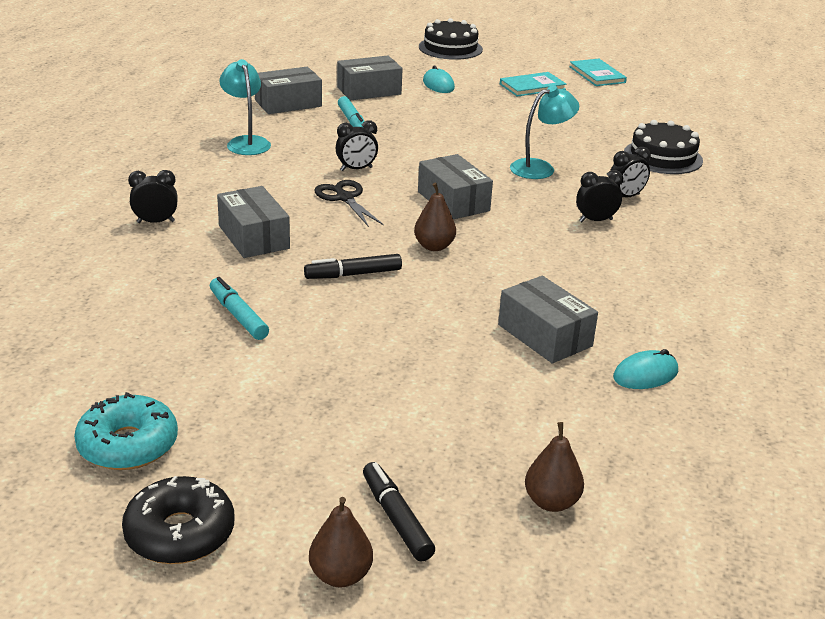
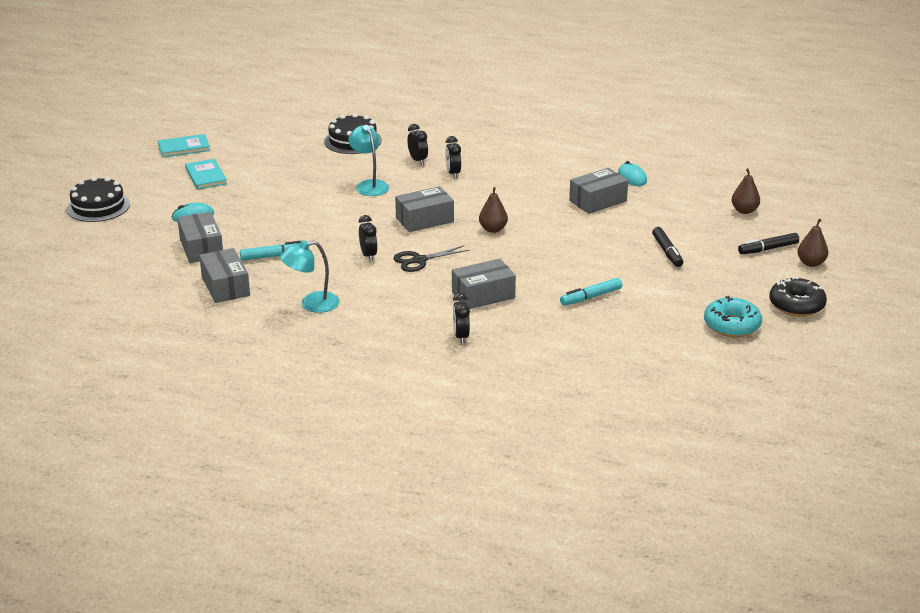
camera: 85 degrees left, 0 degrees up
black marker [304,254,402,279] -> black marker moved to [652,227,683,267]

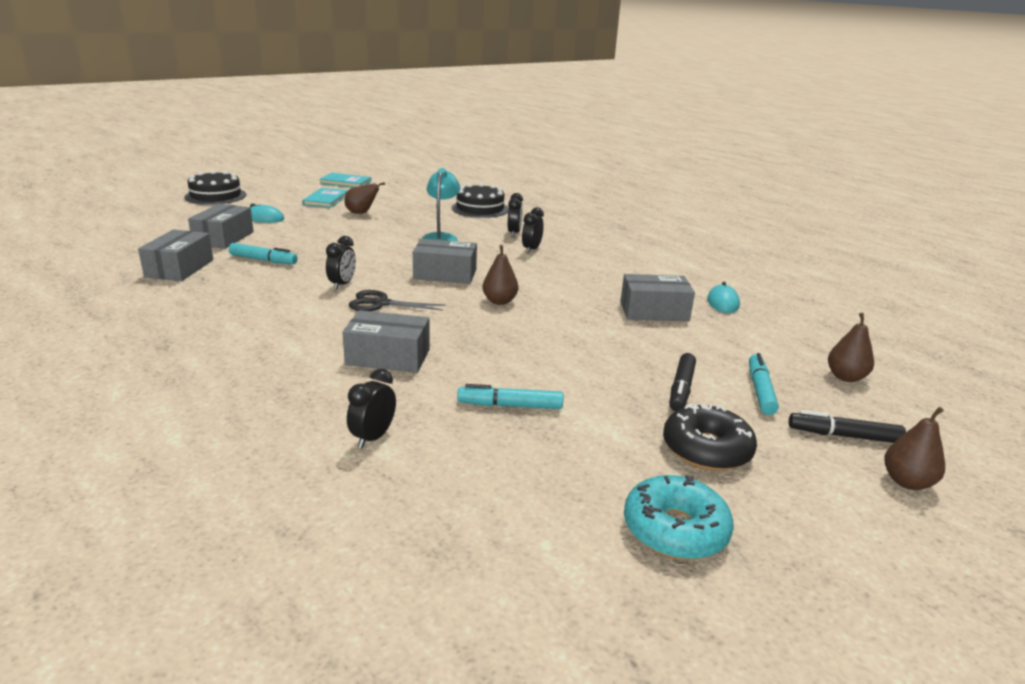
camera: 30 degrees right, 5 degrees down
turquoise lamp [280,240,340,313] -> none
black clock [453,293,470,344] -> black clock moved to [347,369,396,449]
black donut [770,276,827,317] -> black donut moved to [663,404,757,471]
none -> brown pear [345,182,385,214]
none -> turquoise marker [749,353,779,415]

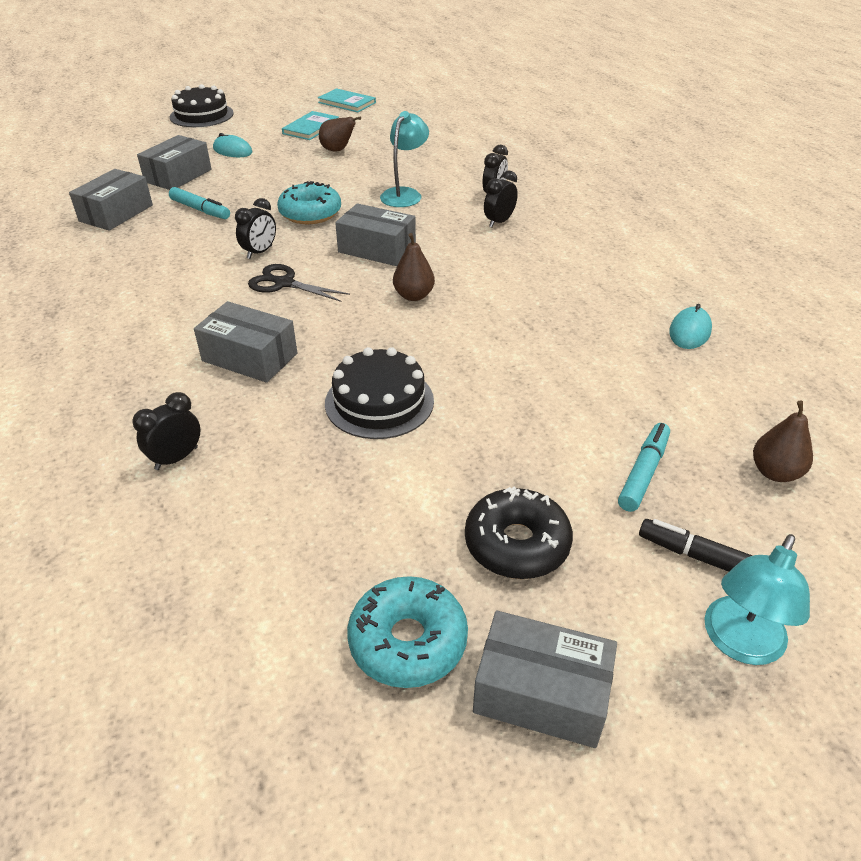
camera: 20 degrees right, 15 degrees up
black cake [452,183,509,218] -> black cake moved to [325,347,434,439]
turquoise marker [457,384,563,409] -> none
grey box [620,274,695,322] -> grey box moved to [473,611,617,748]
black marker [670,353,696,411] -> none
brown pear [884,407,945,490] -> turquoise lamp [704,534,810,665]
none -> turquoise donut [277,181,341,224]

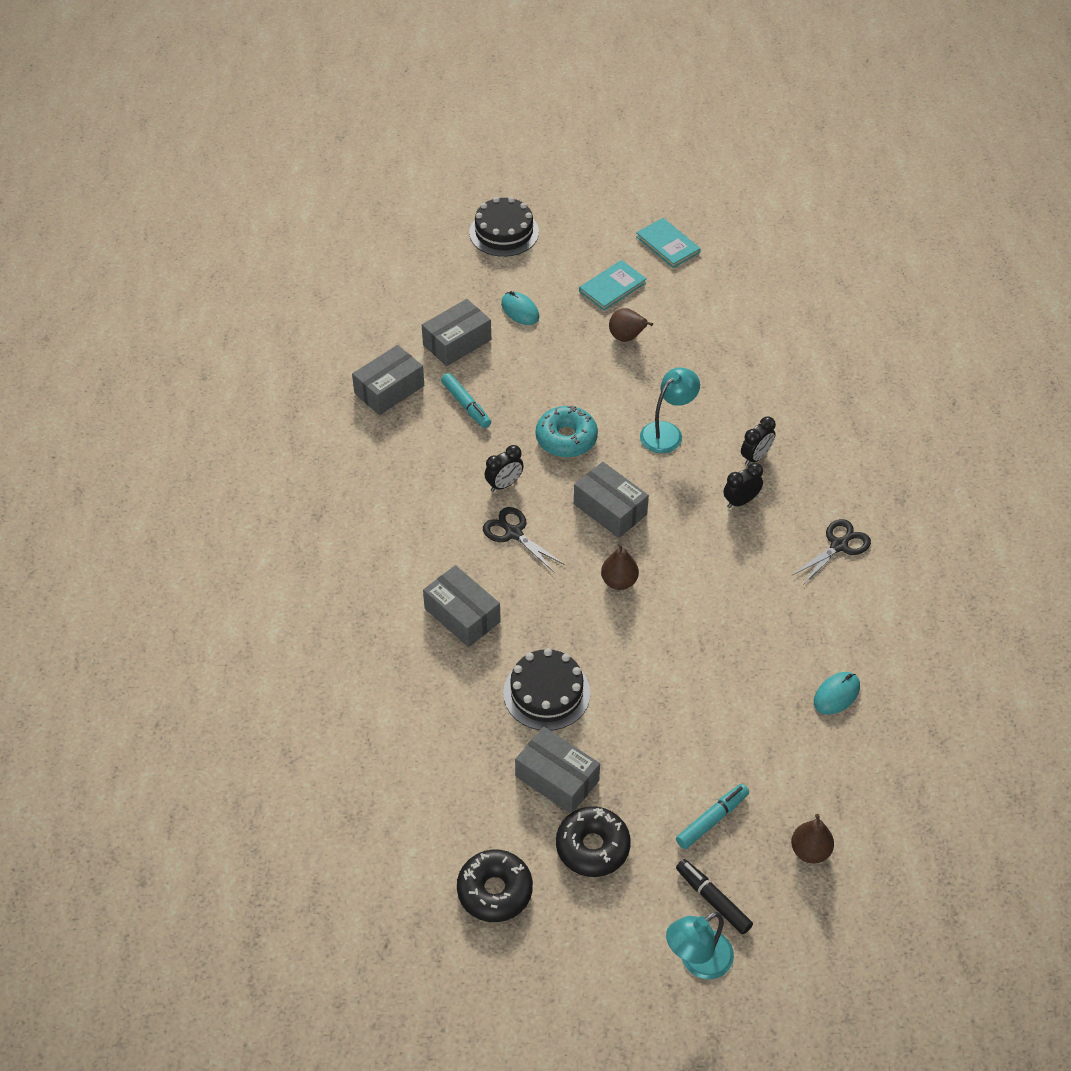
camera: 20 degrees right, 10 degrees up
black clock [132,392,201,470] -> none
turquoise donut [347,576,468,688] -> black donut [457,849,533,922]
grey box [473,611,617,748] -> grey box moved to [515,727,600,814]
none -> black scissors [791,519,871,585]

